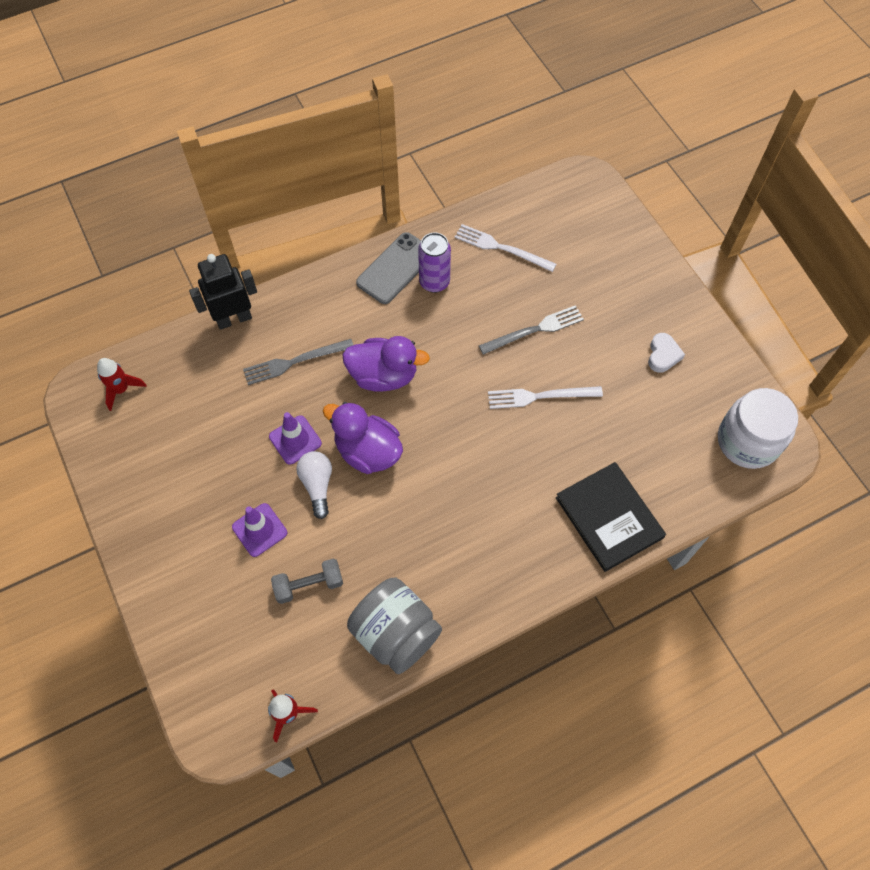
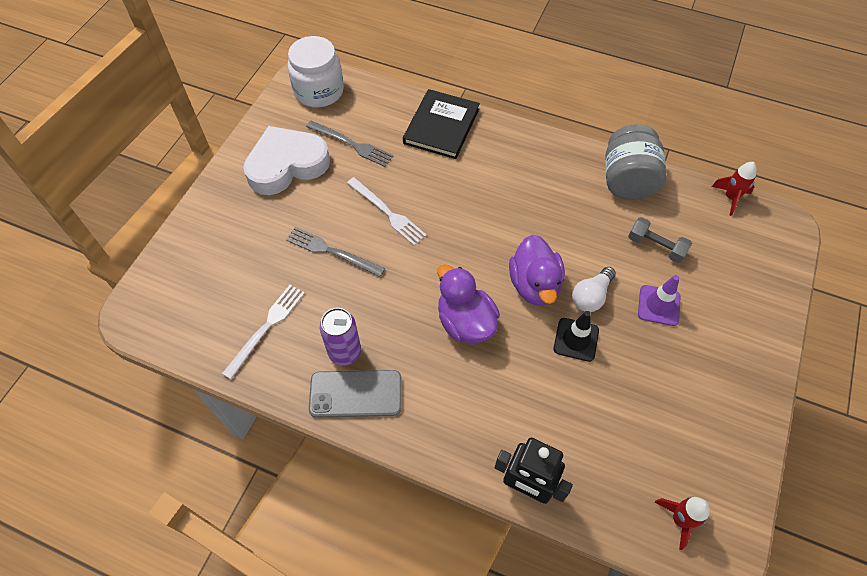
camera: 130 degrees left, 5 degrees down
grey fork [243,339,353,385] -> grey fork moved to [306,121,394,167]
purple traffic cone [269,412,322,465] -> black traffic cone [554,311,599,362]
white fork [455,224,556,272] -> white fork turned 135 degrees counterclockwise [222,285,305,379]
white heart [648,333,685,373] -> white heart [243,126,330,195], size x2.31

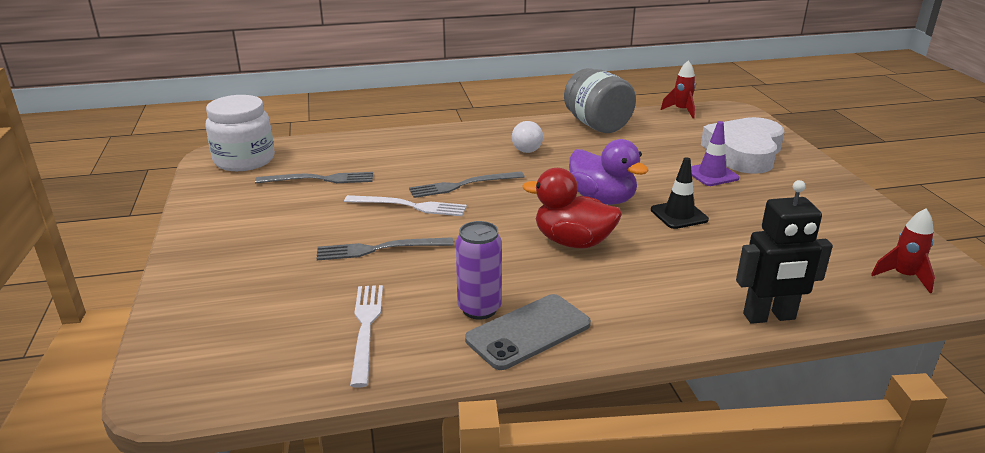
camera: 35 degrees left, 30 degrees down
white heart [243,126,330,195] -> white heart moved to [701,117,784,174]
black book [403,89,480,159] -> none
purple duck [437,264,500,343] -> red duck [522,168,622,248]
white light bulb [572,267,616,312] -> white light bulb moved to [512,121,543,153]
grey dumbbell [628,217,692,263] -> none
none -> grey fork [409,171,525,198]

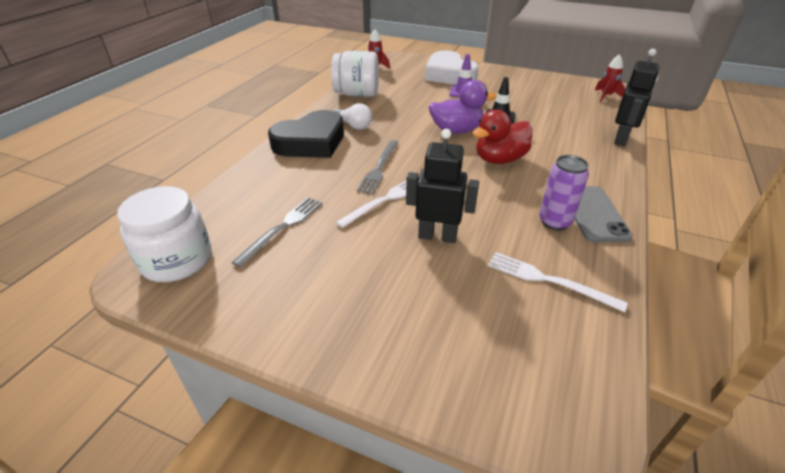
camera: 55 degrees left, 10 degrees up
grey fork [317,237,454,260] -> black robot [406,129,479,243]
grey jar [564,68,636,133] -> white jar [331,51,379,97]
none -> black heart [268,110,344,158]

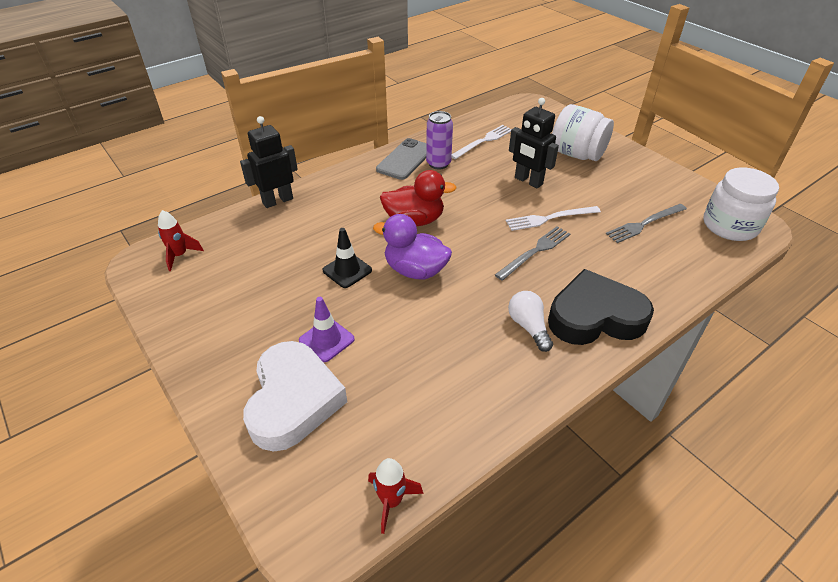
camera: 150 degrees left, 5 degrees up
white jar [331,51,379,97] -> white jar moved to [552,104,614,161]
white fork [488,252,628,312] -> white fork turned 105 degrees counterclockwise [452,125,512,159]

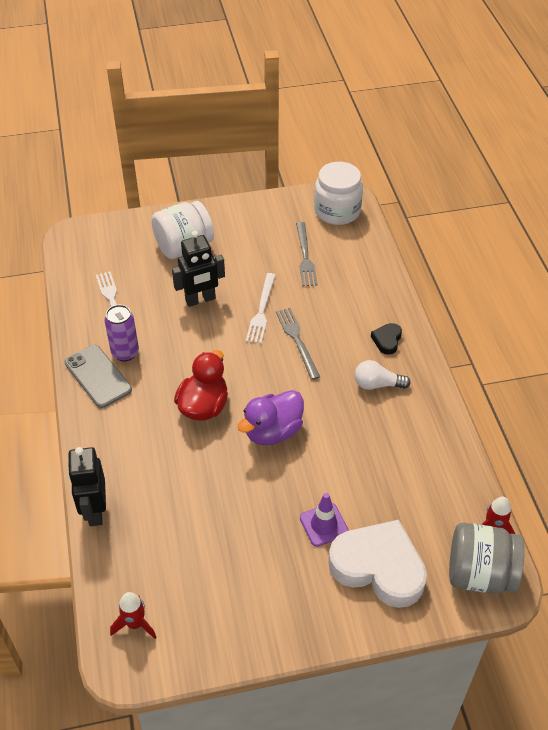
camera: 65 degrees left, 5 degrees up
black traffic cone [322,228,372,288] -> none
black heart [548,269,654,345] -> black heart [371,323,402,355], size x0.43
none -> grey jar [449,523,524,594]

